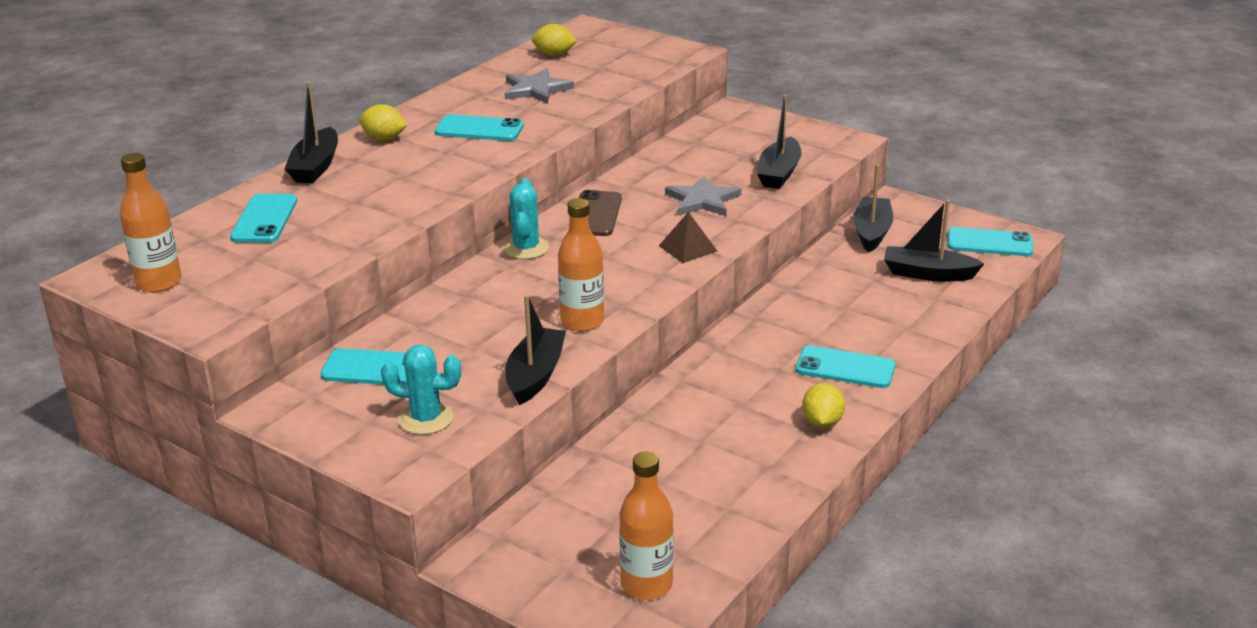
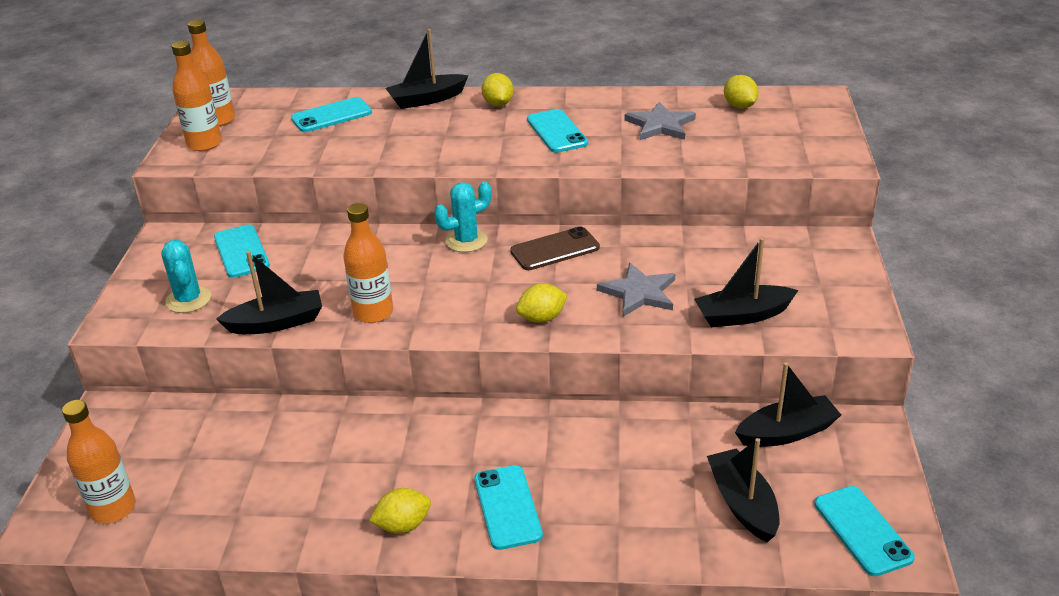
camera: 60 degrees right, 5 degrees up
brown pyramid [659,212,717,263] -> yellow lemon [516,283,568,323]
none -> orange bottle [171,41,222,151]

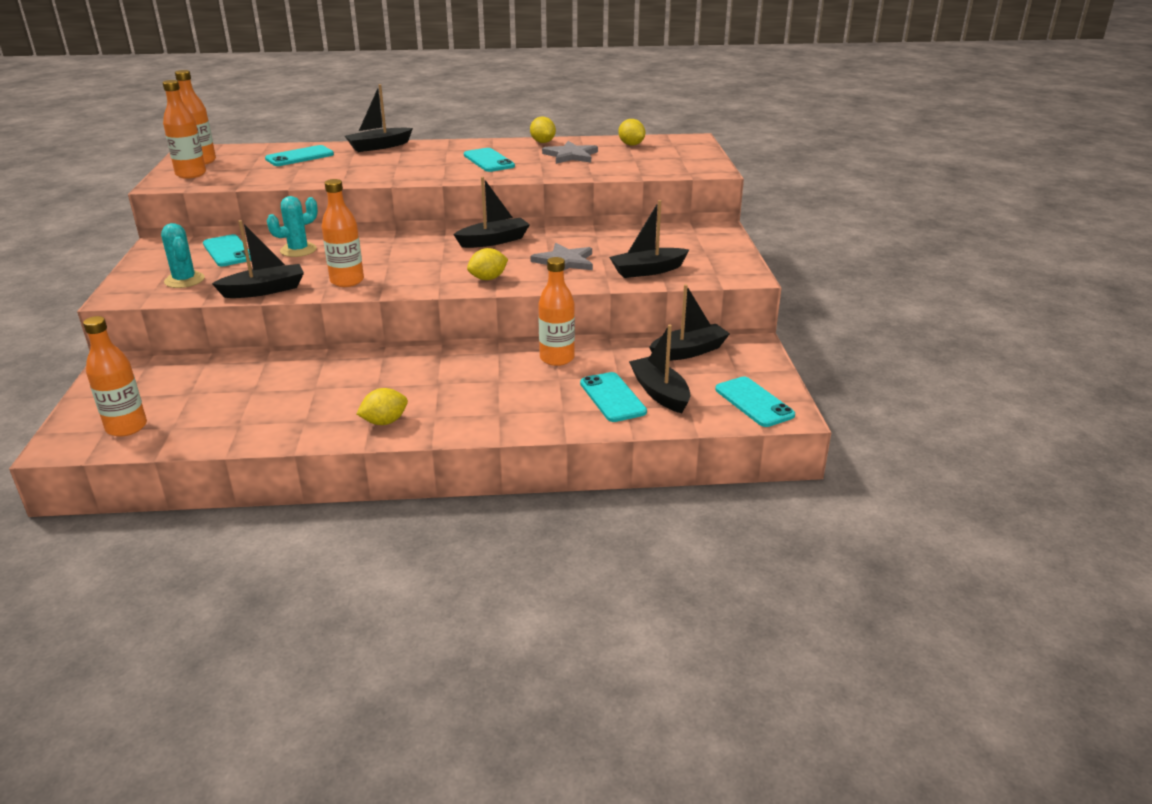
camera: 10 degrees left, 5 degrees down
turquoise cactus [434,181,492,252] -> turquoise cactus moved to [267,196,318,257]
turquoise phone [474,465,543,550] -> turquoise phone moved to [580,372,647,422]
yellow lemon [482,73,513,106] -> yellow lemon moved to [530,117,556,143]
brown phone [510,226,600,270] -> black boat [453,177,530,248]
none -> orange bottle [538,257,575,366]

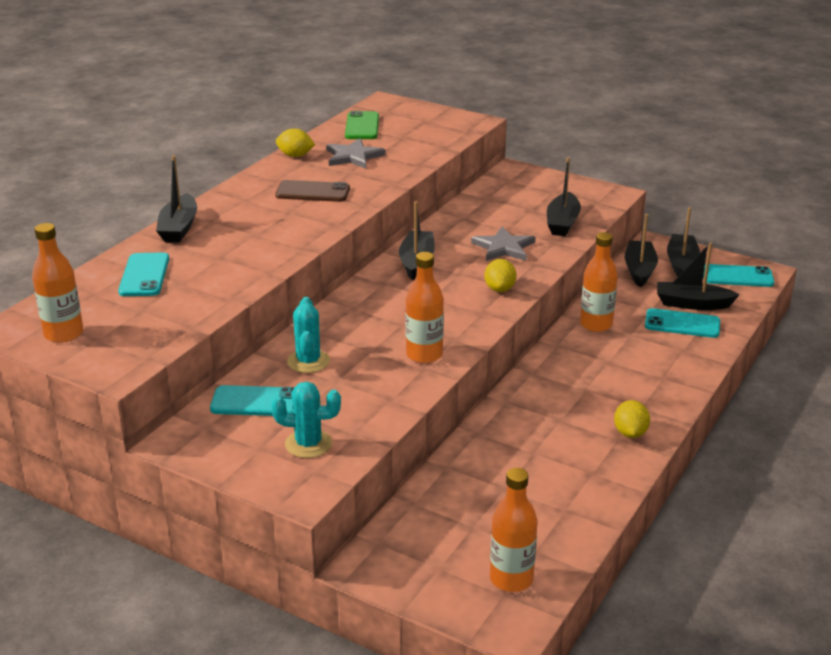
camera: 55 degrees left, 0 degrees up
orange bottle [163,80,206,179] -> none
black boat [212,220,304,298] -> black boat moved to [667,207,700,276]
turquoise phone [464,148,515,172] -> brown phone [275,180,350,202]
yellow lemon [618,119,645,145] -> green phone [345,111,379,139]

